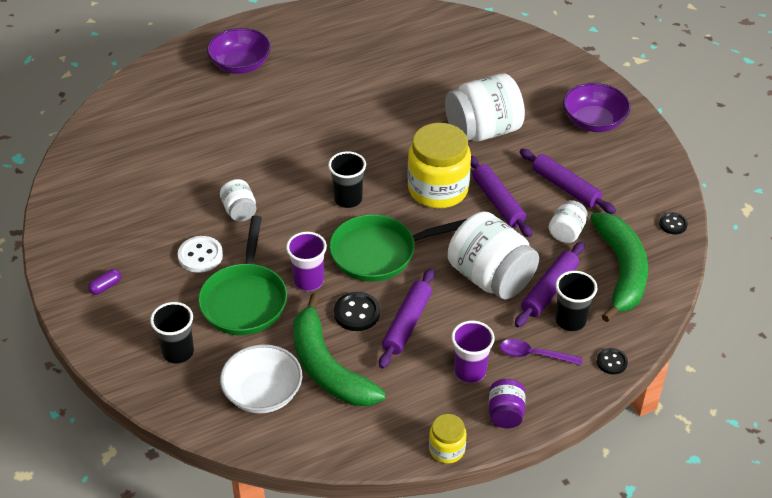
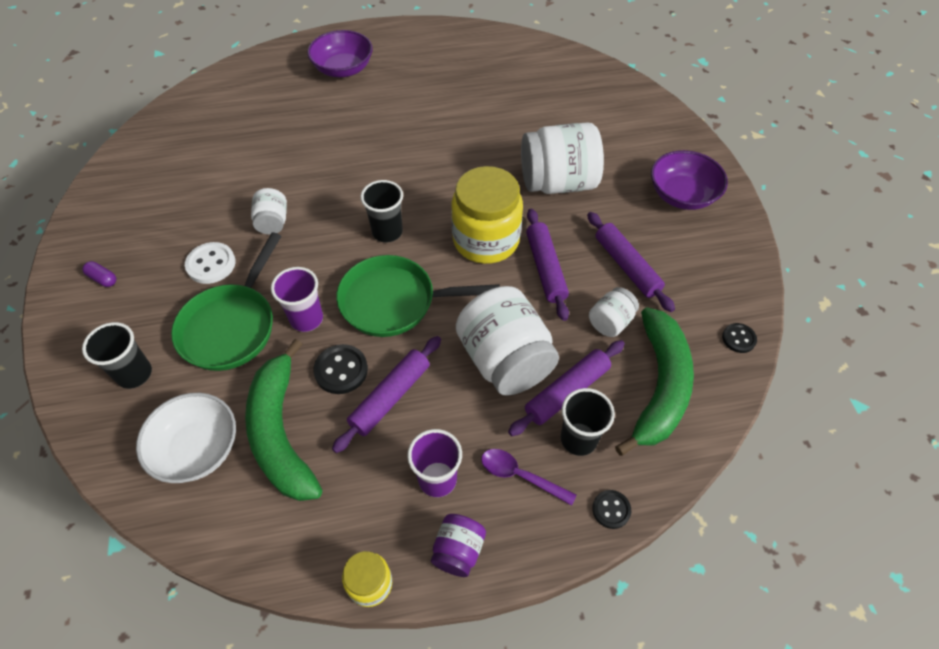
camera: 15 degrees right, 10 degrees up
purple capsule [88,269,121,295] -> purple capsule turned 60 degrees clockwise [82,261,116,287]

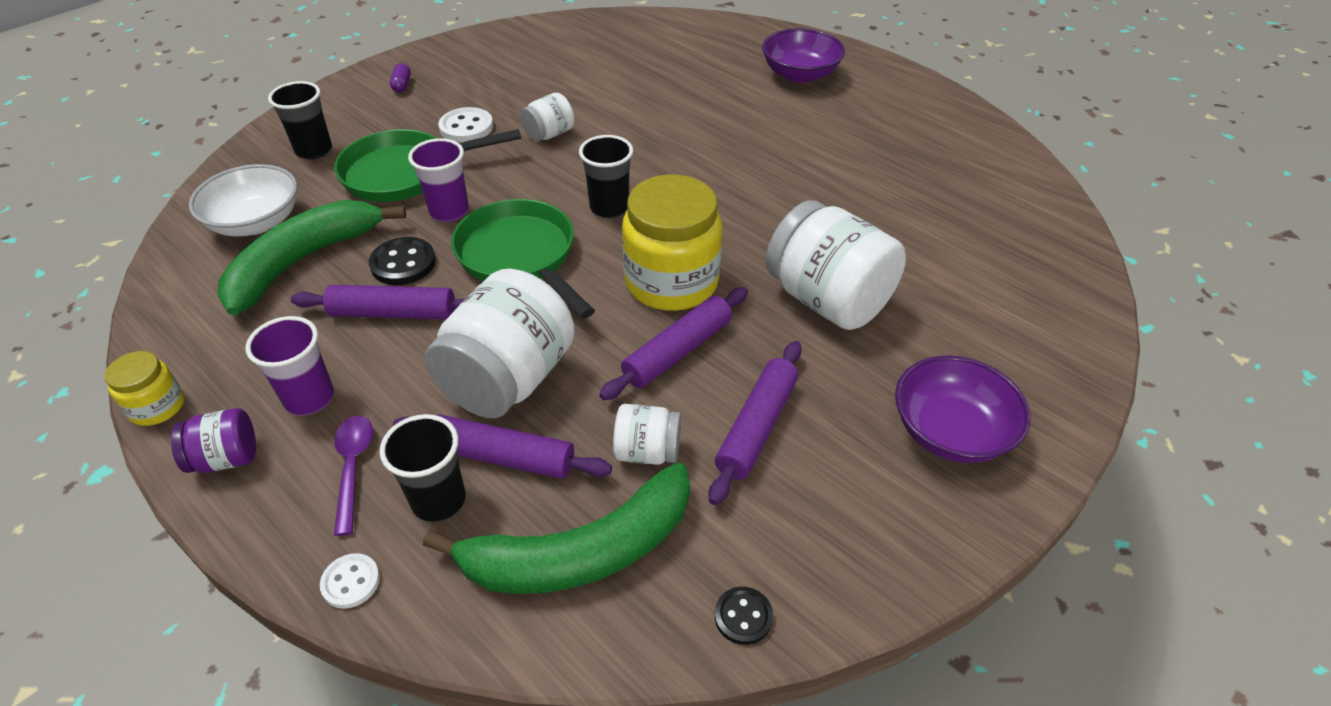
camera: 55 degrees right, 10 degrees down
black button [592,490,631,529] -> white button [320,553,380,609]

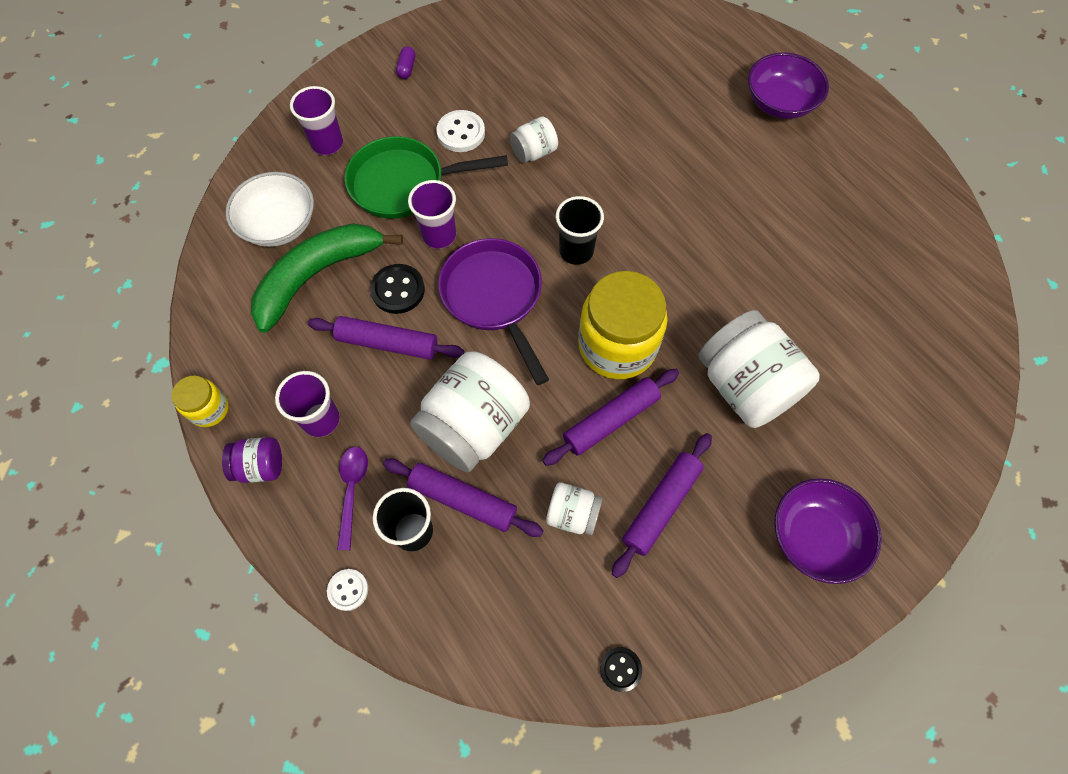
camera: 10 degrees right, 20 degrees up
black cup [268,81,332,159] -> purple cup [290,86,343,155]
green banana [423,463,690,594] -> none
green pan [451,199,595,319] -> purple pan [438,238,549,385]

